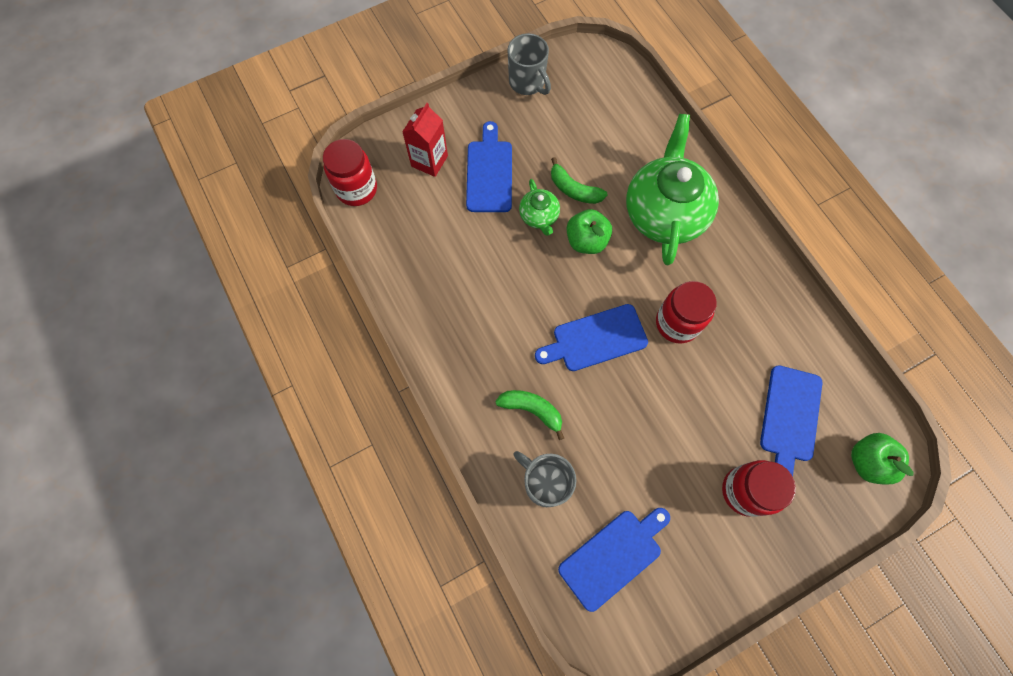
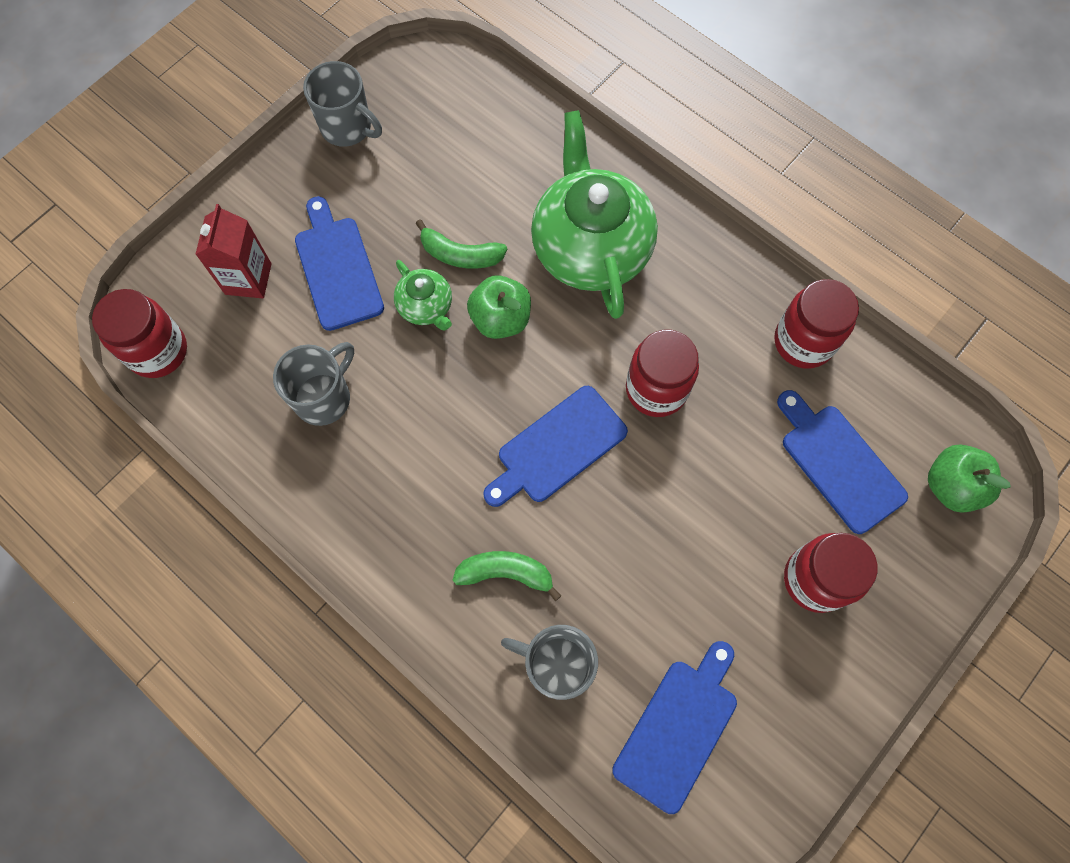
camera: 20 degrees left, 0 degrees up
blue cutting board [760,365,822,477] -> blue cutting board turned 150 degrees clockwise [777,390,908,534]
none -> grey mug [273,342,354,426]
none -> red jar [774,279,859,369]

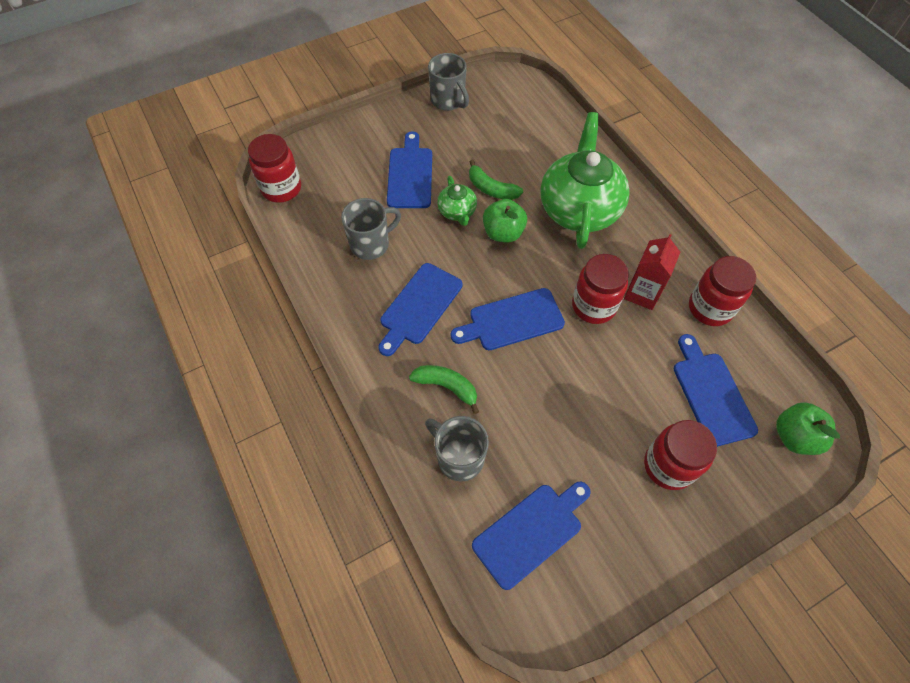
camera: 20 degrees right, 10 degrees down
red carton [195,204,272,298] -> red carton moved to [624,234,680,310]
none -> blue cutting board [379,263,463,356]

